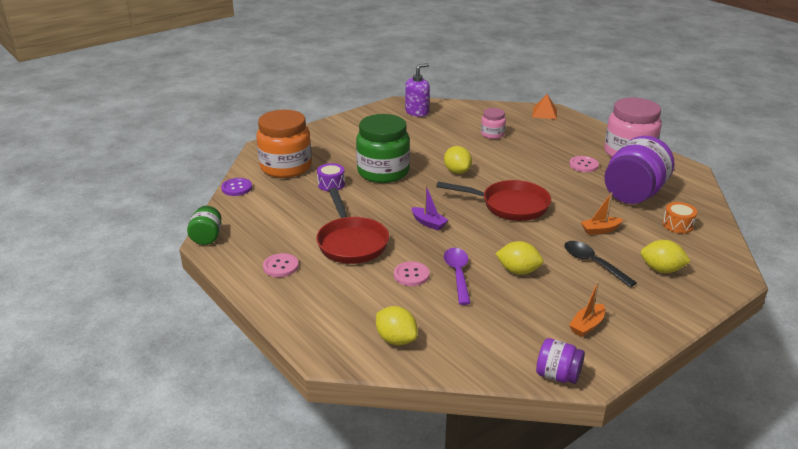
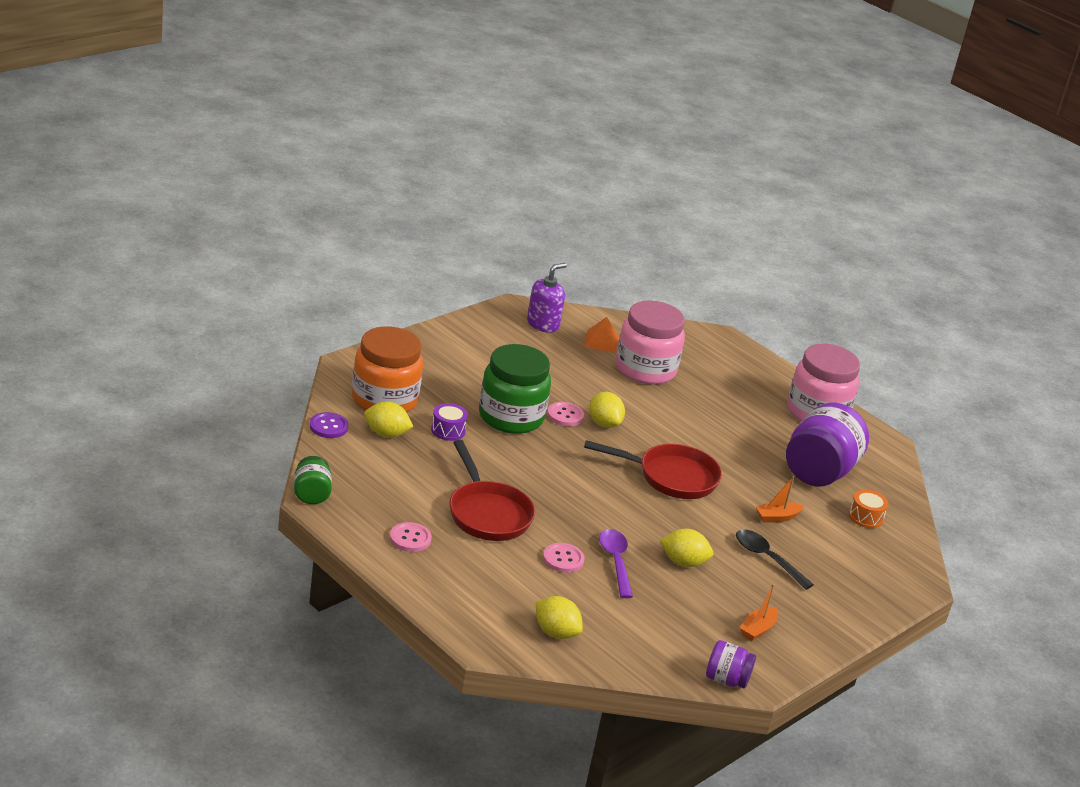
camera: 10 degrees left, 0 degrees up
purple boat [411,185,448,231] -> none
pink jar [481,108,506,139] -> pink jar [616,300,685,385], size x1.99
orange pyramid [532,94,557,119] -> orange pyramid moved to [584,317,619,353]
pink button [569,156,599,172] -> pink button moved to [547,402,584,426]
yellow lemon [641,240,691,273] -> yellow lemon moved to [364,401,413,438]

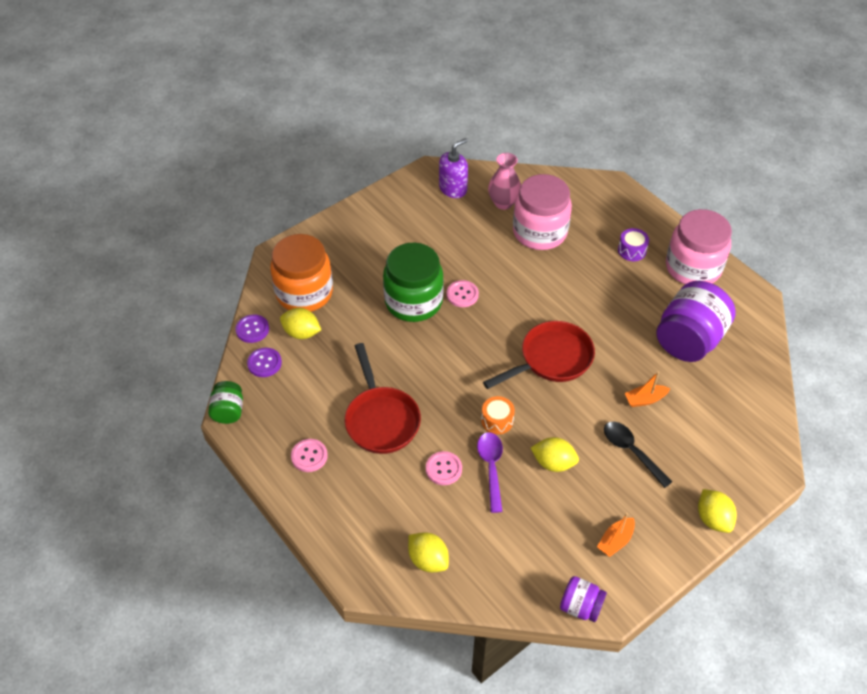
camera: 10 degrees right, 20 degrees up
purple drum [431,403,468,441] -> purple drum moved to [618,228,649,261]
orange pyramid [584,317,619,353] -> pink vase [488,153,521,210]
red pan [584,440,722,499] -> red pan turned 45 degrees counterclockwise [483,321,595,389]
yellow lemon [589,392,625,428] -> yellow lemon moved to [698,489,737,533]
orange drum [849,490,889,528] -> orange drum moved to [481,396,515,434]
none -> purple button [247,348,282,377]

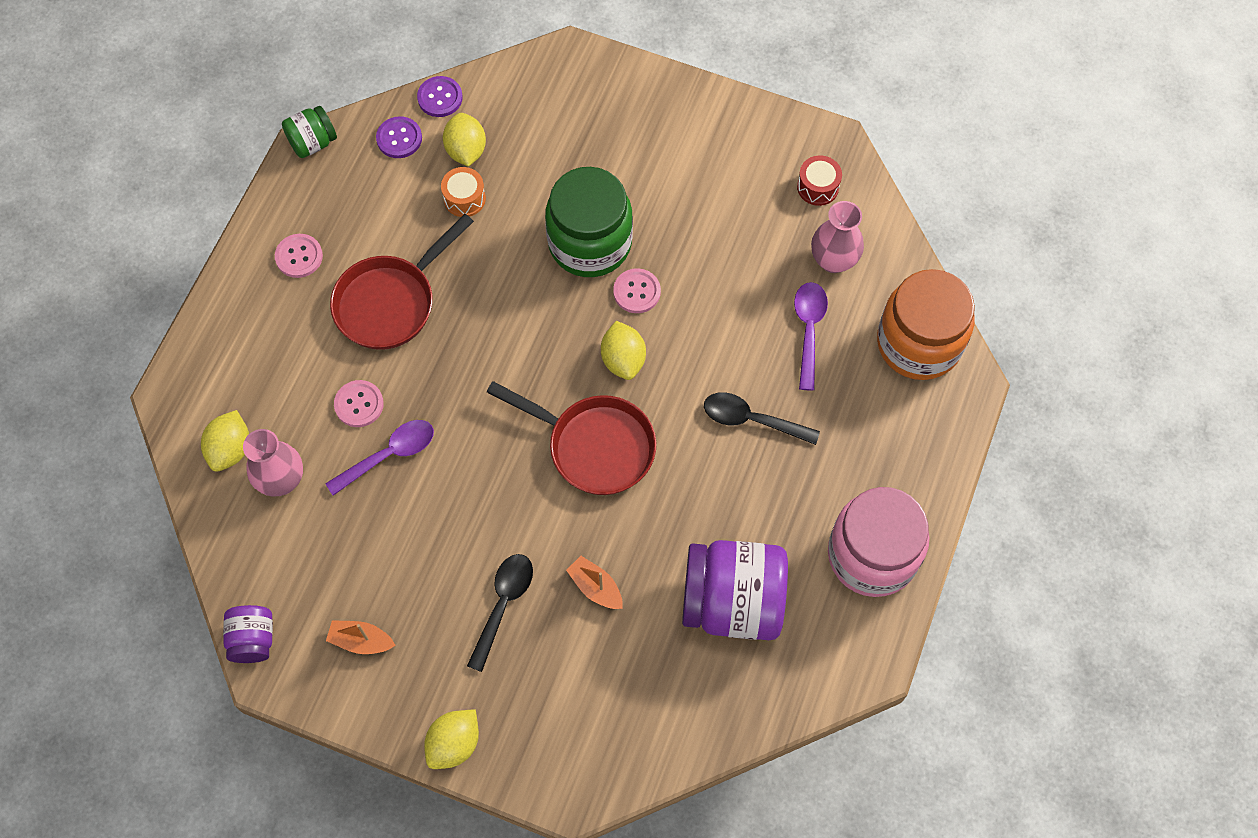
camera: 60 degrees right, 15 degrees up
orange jar [270,234,333,312] -> orange jar moved to [877,269,975,380]
purple soap dispenser [439,138,468,198] -> red drum [797,155,842,206]
orange drum [481,396,515,434] -> orange drum moved to [441,167,486,217]
pink jar [513,174,572,250] -> purple spoon [794,282,828,391]
yellow lemon [531,437,579,472] -> yellow lemon moved to [601,321,646,380]
purple drum [618,228,649,261] -> none
none -> pink vase [243,429,303,497]
none -> black spoon [704,392,820,445]

